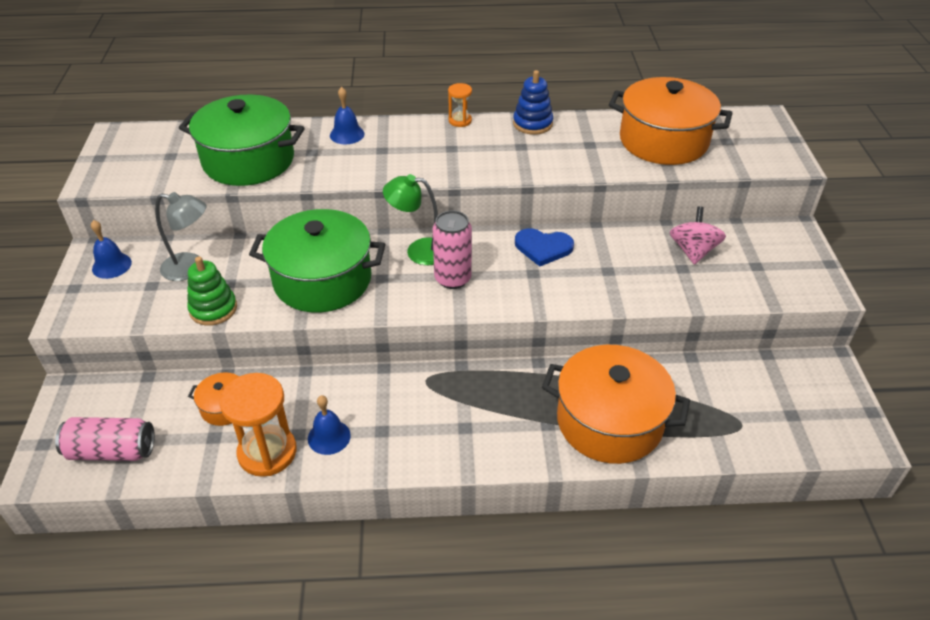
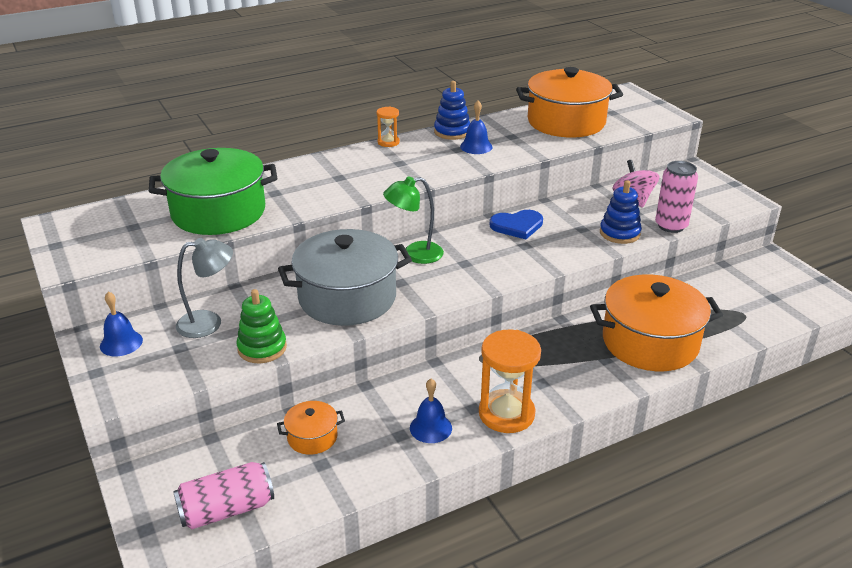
camera: 25 degrees left, 10 degrees down
orange hourglass [220,373,297,477] -> orange hourglass moved to [479,329,541,433]
green pot [249,209,385,312] -> grey pot [278,229,412,326]
blue bell [330,87,365,144] -> blue bell moved to [460,101,493,154]
pink can [433,210,472,289] -> pink can moved to [655,161,698,233]
none -> blue stacking toy [600,180,642,244]

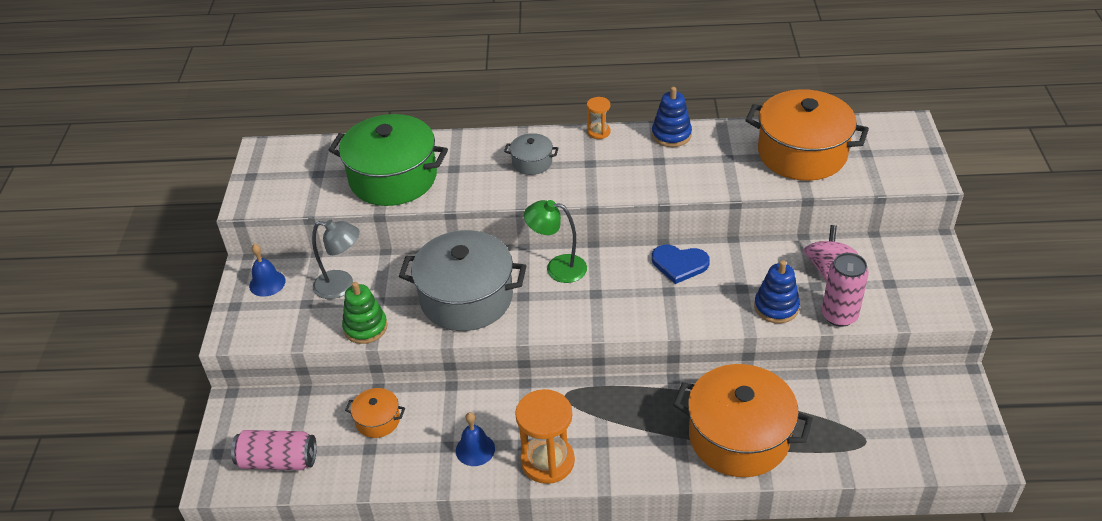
camera: 30 degrees right, 10 degrees up
blue bell [460,101,493,154] -> none
none -> grey pot [504,133,558,175]

